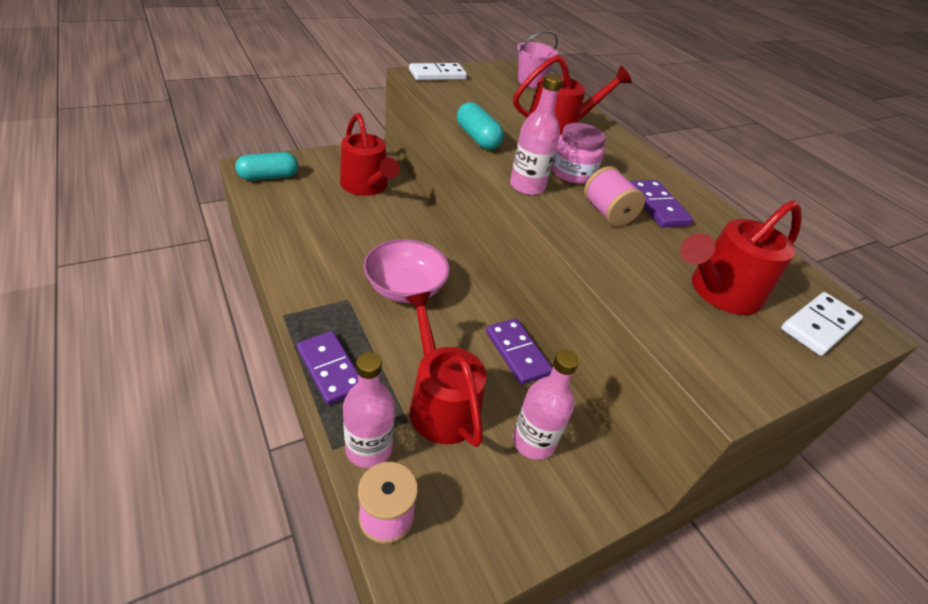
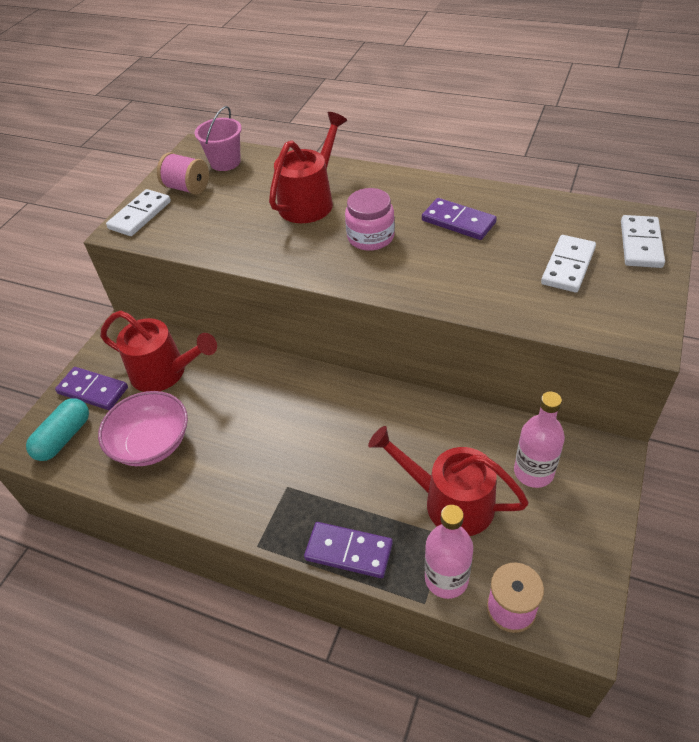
camera: 30 degrees left, 5 degrees up
pink bowl [363,239,450,303] -> pink bowl moved to [98,391,188,466]
turquoise capsule [457,102,504,150] -> none
purple domino [486,318,553,385] -> purple domino moved to [55,367,128,410]
pink bottle [510,74,563,195] -> none
pink spool [584,166,645,226] -> pink spool moved to [157,152,209,195]
red watering can [680,200,802,315] -> white domino [541,235,596,292]

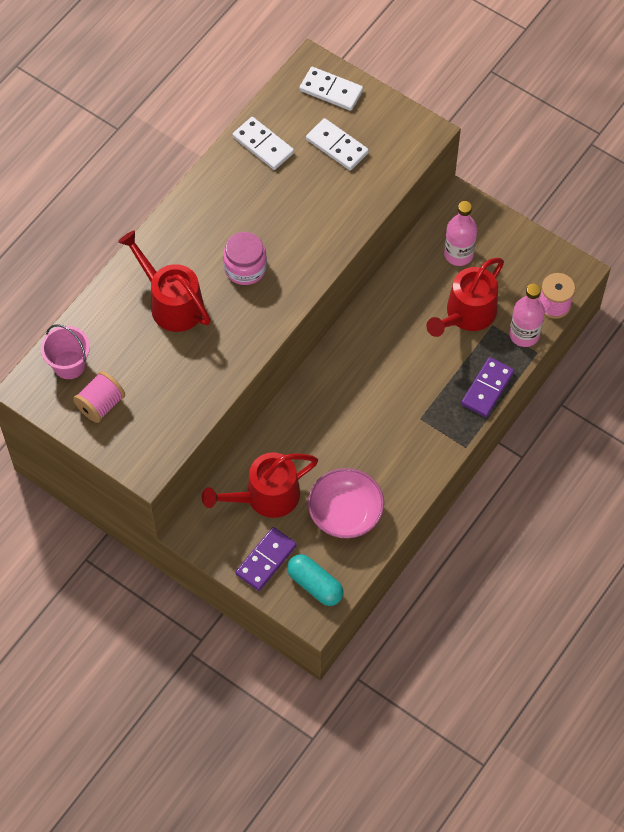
camera: 80 degrees left, 15 degrees up
red watering can [100,311,217,392] -> red watering can turned 150 degrees counterclockwise [202,452,318,518]
white domino [106,189,171,236] -> white domino moved to [233,117,294,170]
purple domino [422,198,497,240] -> none

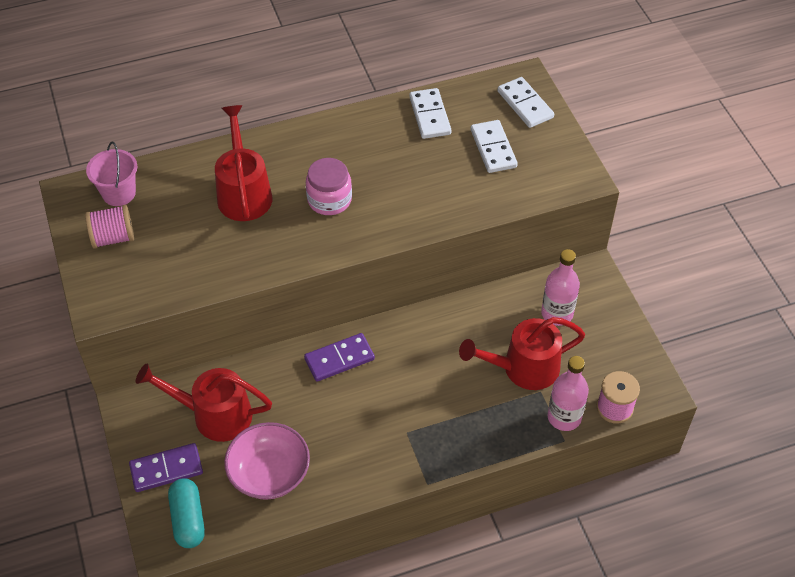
camera: 35 degrees right, 10 degrees down
purple domino [461,357,515,417] -> purple domino moved to [304,333,375,382]

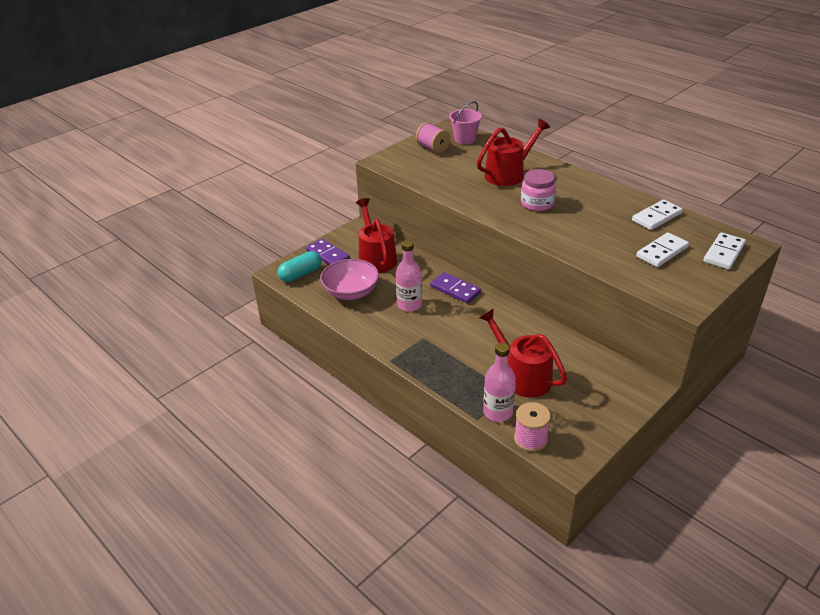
camera: 65 degrees right, 15 degrees down
pink bottle [541,249,580,326] -> pink bottle moved to [396,240,422,312]

